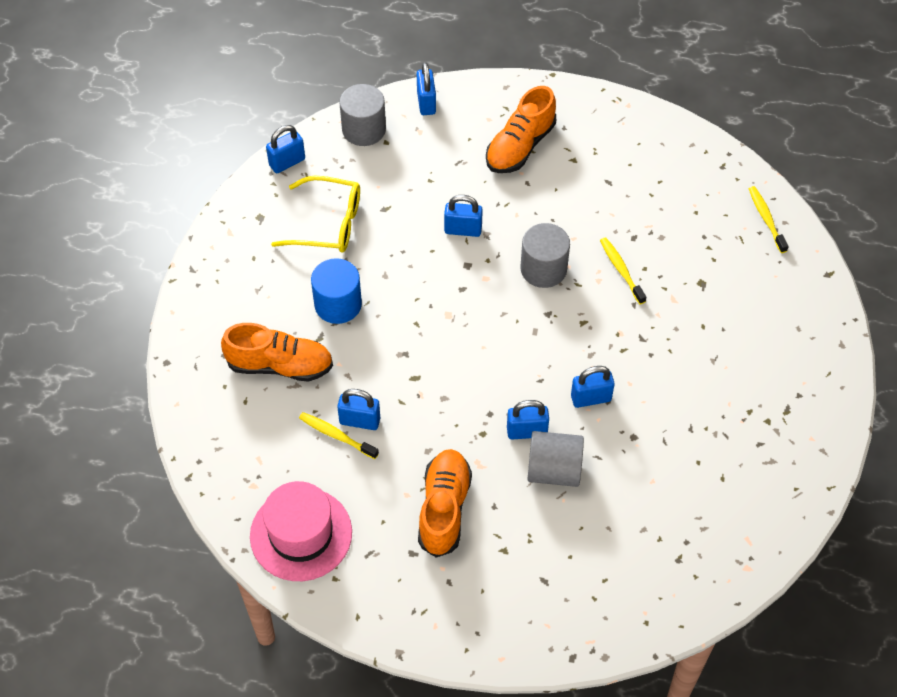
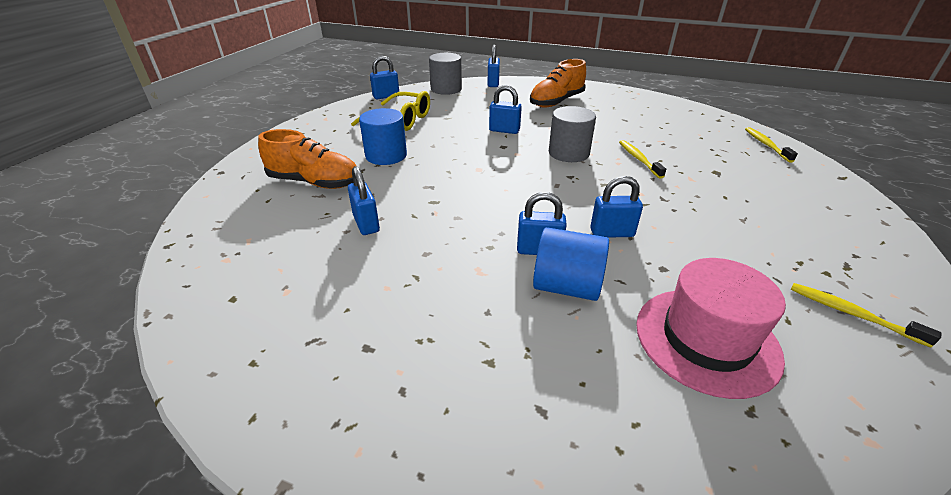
camera: 10 degrees right, 20 degrees down
pink hat [250,481,352,581] -> pink hat moved to [636,258,786,399]
yellow toothbrush [299,412,379,459] -> yellow toothbrush moved to [790,283,942,348]
blue padlock [337,389,380,430] -> blue padlock turned 45 degrees clockwise [348,166,380,235]
orange shoe [418,449,472,558] -> none
grey cylinder [527,431,584,487] -> blue cylinder [533,227,609,301]

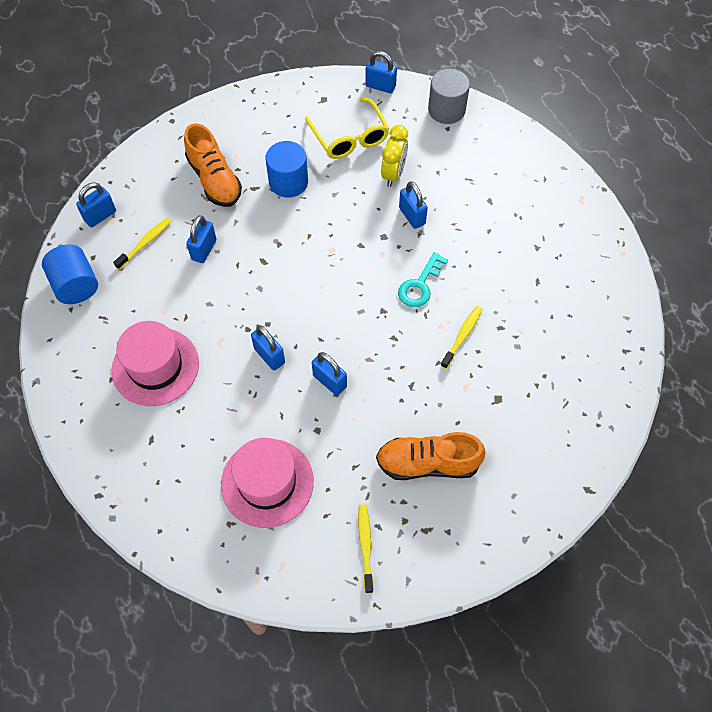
camera: 45 degrees right, 25 degrees up
blue padlock [488,45,500,87] -> blue padlock moved to [76,183,116,227]
orange shoe [530,59,586,108] -> orange shoe moved to [376,432,486,480]
blue cylinder [533,227,609,301] -> blue cylinder moved to [42,245,98,304]
grey cylinder [549,106,596,162] -> turquoise key [398,252,448,307]
yellow toothbrush [745,127,798,163] -> yellow toothbrush moved to [113,217,172,270]
none -> pink hat [112,321,199,406]
none -> yellow clock [381,125,408,187]

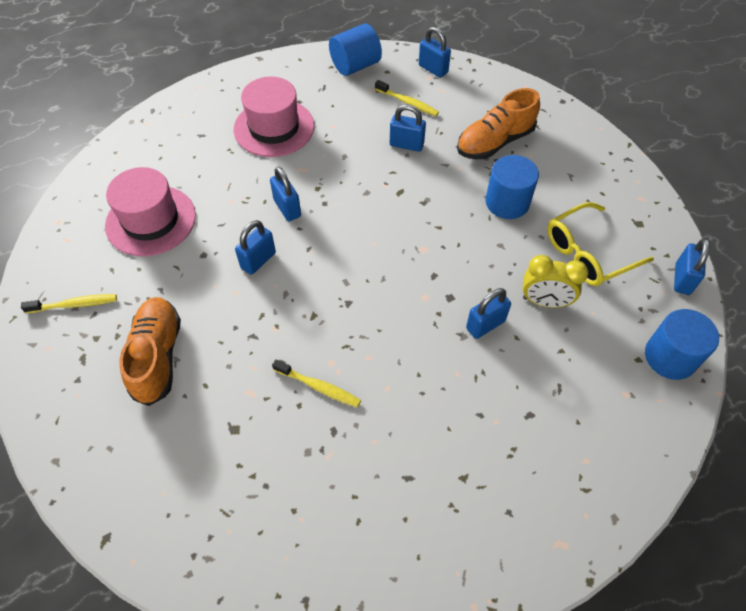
camera: 85 degrees right, 5 degrees down
blue padlock [251,325,285,370] -> blue padlock turned 75 degrees counterclockwise [270,167,301,221]
turquoise key [398,252,448,307] -> none
grey cylinder [428,69,470,124] -> blue cylinder [645,309,719,380]

